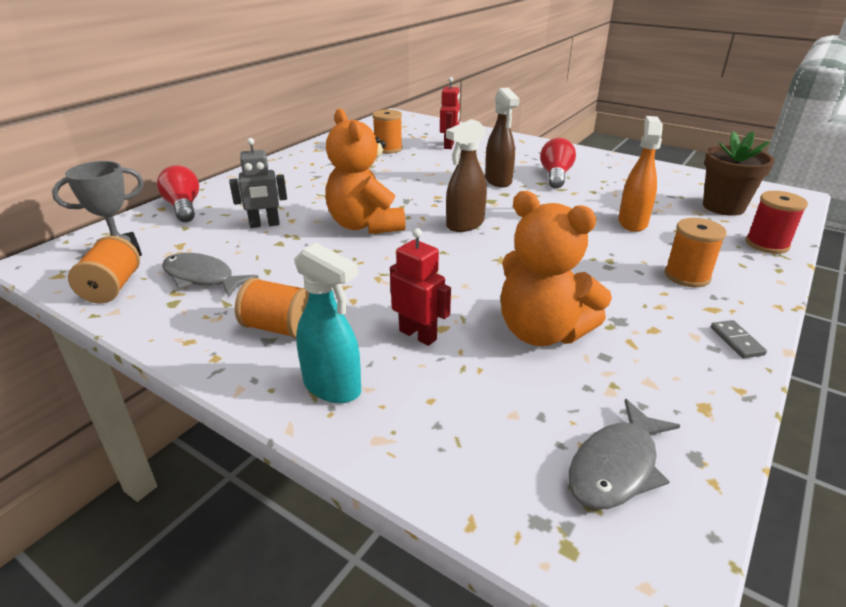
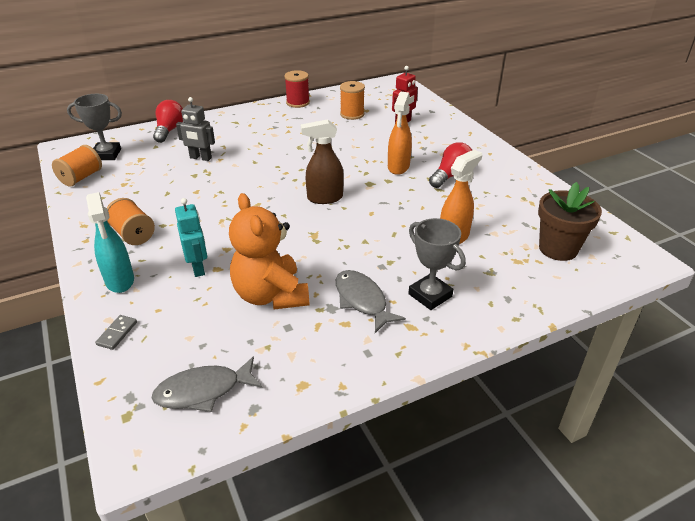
camera: 30 degrees right, 5 degrees up
grey fish [162,253,259,298] -> grey fish moved to [336,270,406,333]
orange teddy bear [325,109,406,234] -> none
red robot [390,228,451,346] -> turquoise robot [175,198,207,277]
brown spray bottle [485,87,520,187] -> orange spray bottle [388,92,412,175]
orange spool [665,218,727,287] -> grey trophy [408,218,466,310]
grey domino [711,320,767,358] -> grey domino moved to [95,315,137,350]
red spool [746,191,808,254] -> red spool moved to [284,70,310,108]

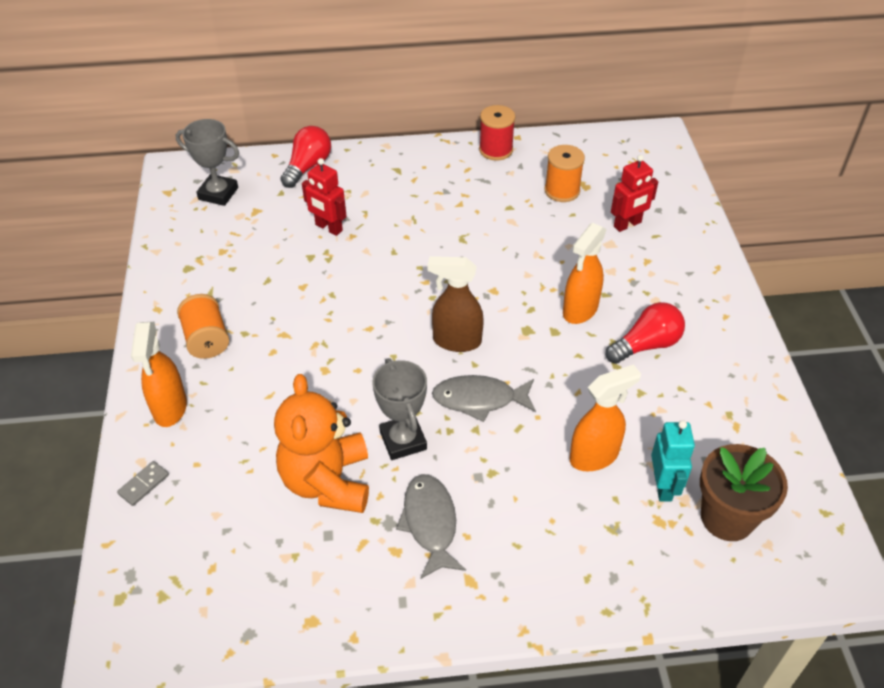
camera: 20 degrees right, 10 degrees up
orange spool [52,145,102,187] -> none
turquoise spray bottle [86,192,134,293] -> orange spray bottle [131,322,187,427]
grey fish [151,356,263,412] -> grey fish moved to [432,375,536,422]
turquoise robot [175,198,207,277] -> turquoise robot moved to [651,420,695,502]
grey robot [176,97,215,161] -> red robot [302,158,347,236]
grey trophy [408,218,466,310] -> grey trophy moved to [372,358,427,460]

